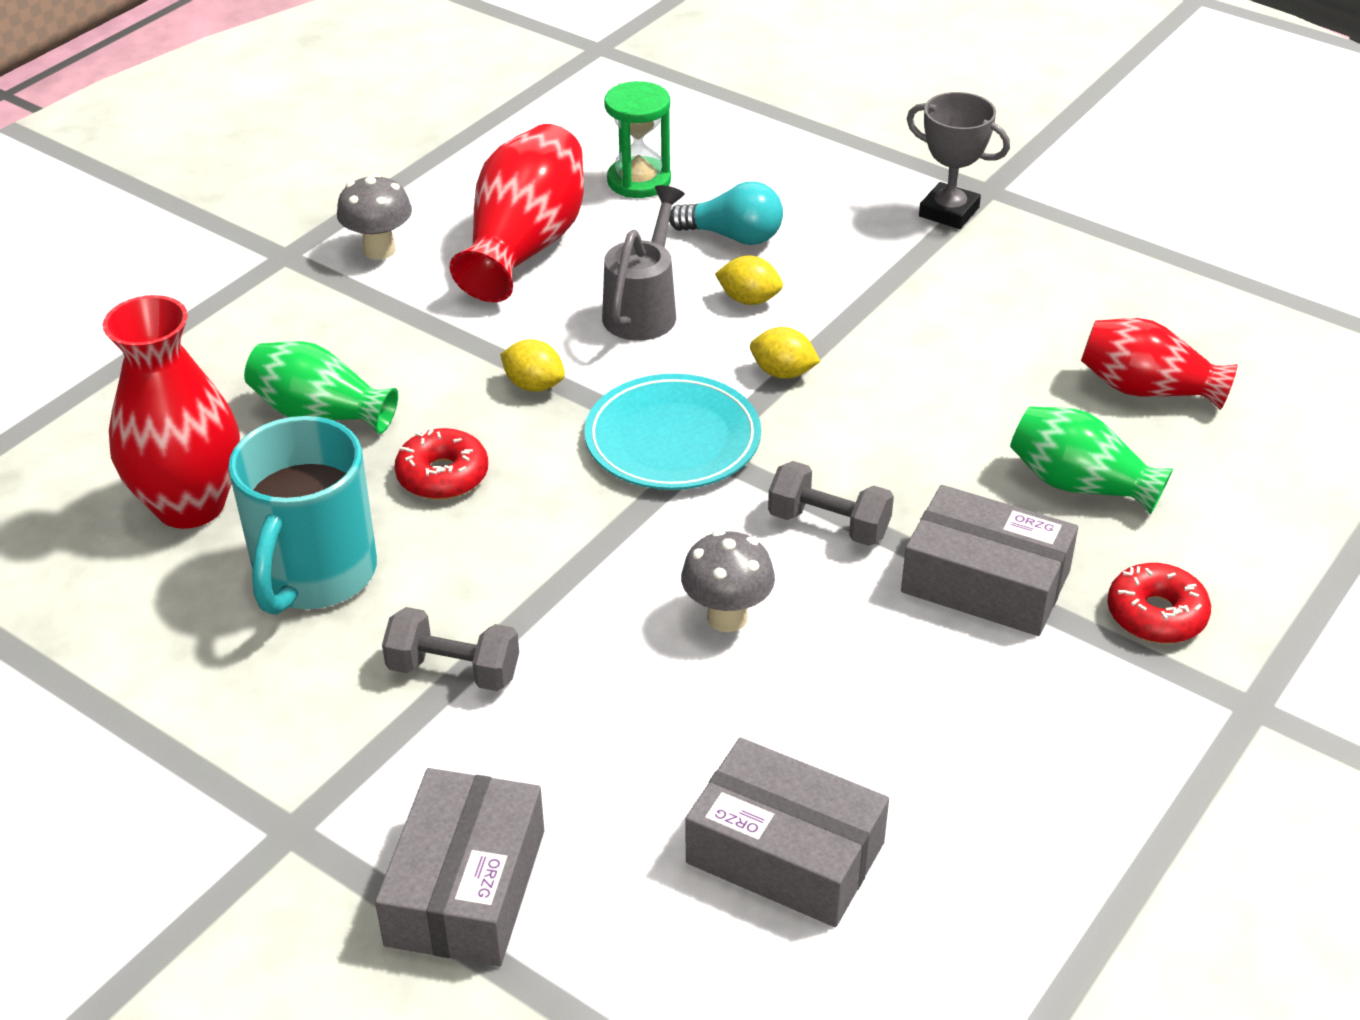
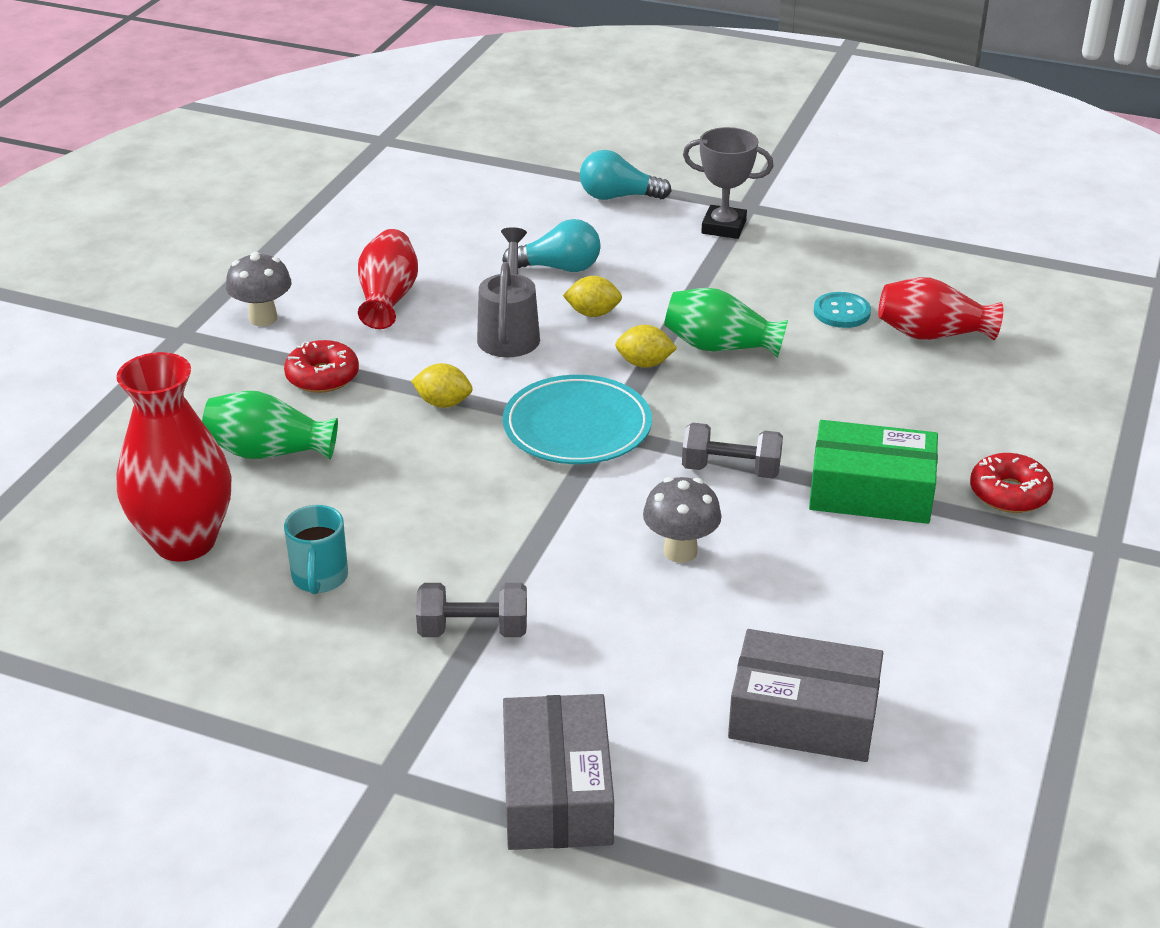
camera: 15 degrees left, 5 degrees down
turquoise mug [228,416,377,615] -> turquoise mug [284,505,348,594], size x0.53
red donut [395,428,488,500] -> red donut moved to [284,340,359,393]
red vase [449,124,584,302] -> red vase [358,229,418,329], size x0.66
green hourglass [604,81,671,198] -> none
grey box [901,485,1078,636] -> green box [809,420,938,524]
green vase [1010,406,1173,515] -> green vase moved to [664,288,788,358]
none -> turquoise light bulb [580,150,672,200]
none -> turquoise button [814,292,871,328]

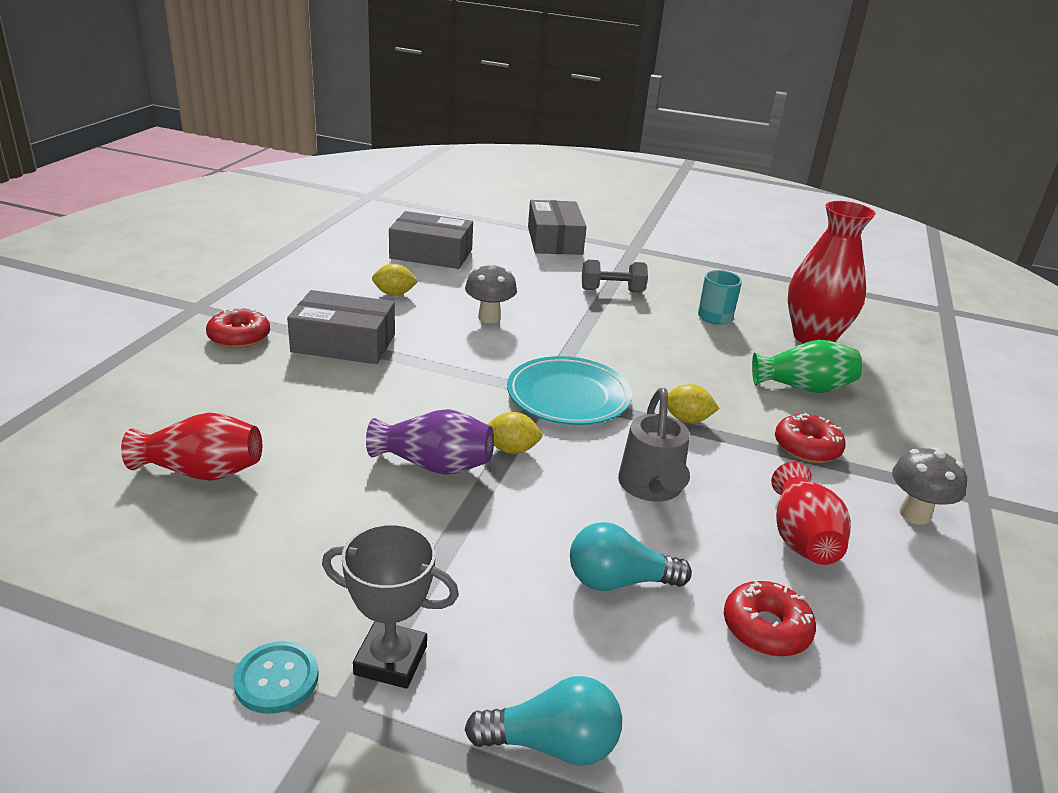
camera: 175 degrees right, 5 degrees down
yellow lemon [563,276,622,317] -> yellow lemon moved to [372,264,418,296]
green vase [664,288,788,358] -> purple vase [366,409,494,475]
grey dumbbell [682,423,783,479] -> none
green box [809,420,938,524] -> grey box [287,290,395,364]
turquoise button [814,292,871,328] -> turquoise button moved to [233,641,319,714]
none -> red donut [724,581,816,657]

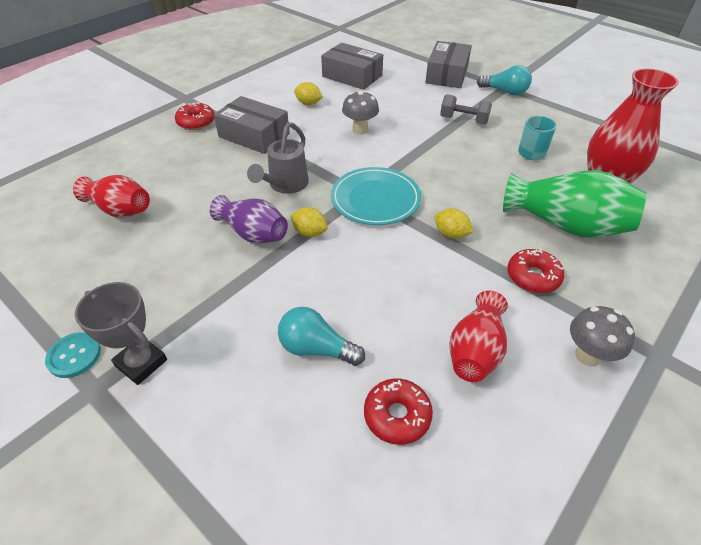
camera: 25 degrees right, 15 degrees up
turquoise light bulb [465,676,622,766] -> turquoise light bulb moved to [477,65,532,96]
grey watering can [618,388,690,502] -> grey watering can moved to [247,122,309,194]
green vase [752,340,862,393] -> green vase [503,170,646,238], size x1.51

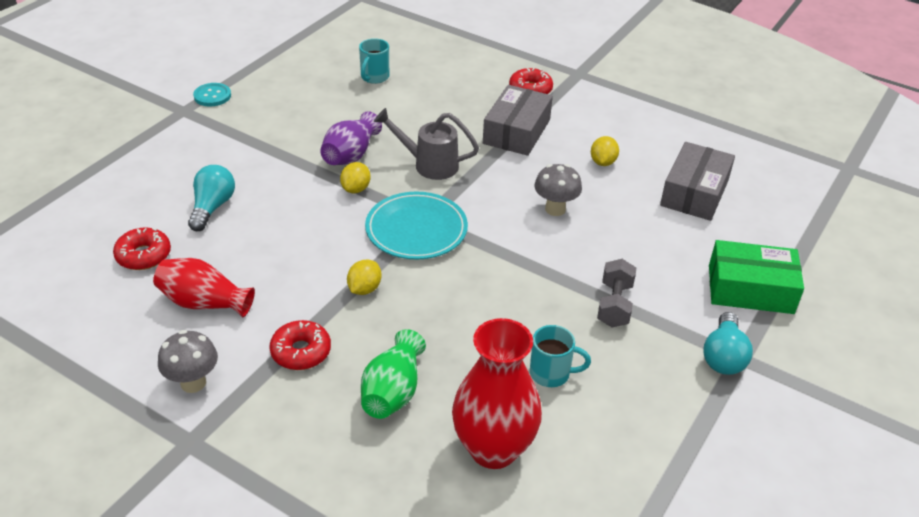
camera: 80 degrees right, 5 degrees down
red vase [73,175,150,218] -> turquoise mug [359,38,389,84]
grey trophy [75,282,167,385] -> none
grey box [425,41,472,88] -> green box [709,240,804,314]
green vase [503,170,646,238] -> green vase [361,329,426,419], size x0.66

